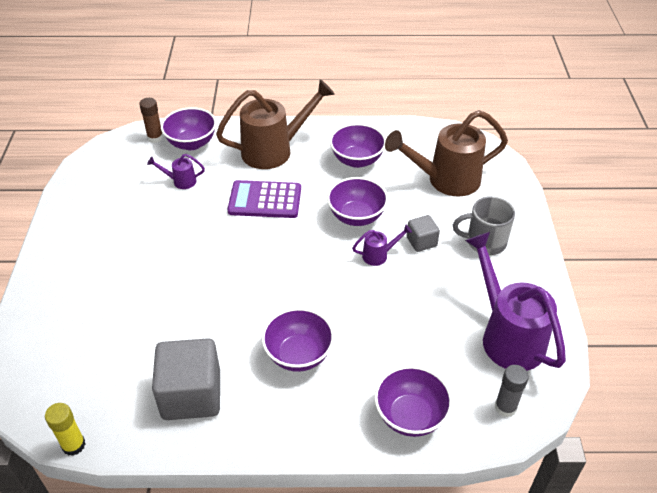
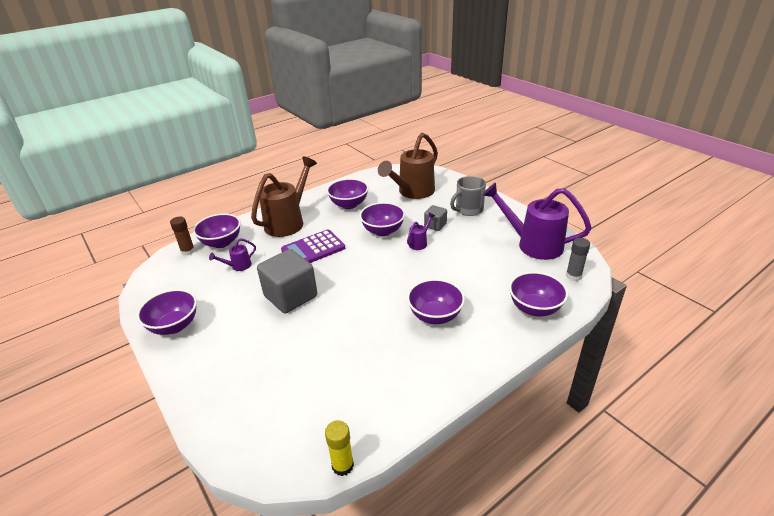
camera: 35 degrees left, 10 degrees down
grey cube [152,338,220,420] -> grey cube moved to [257,249,317,313]
none -> purple bowl [137,289,197,335]

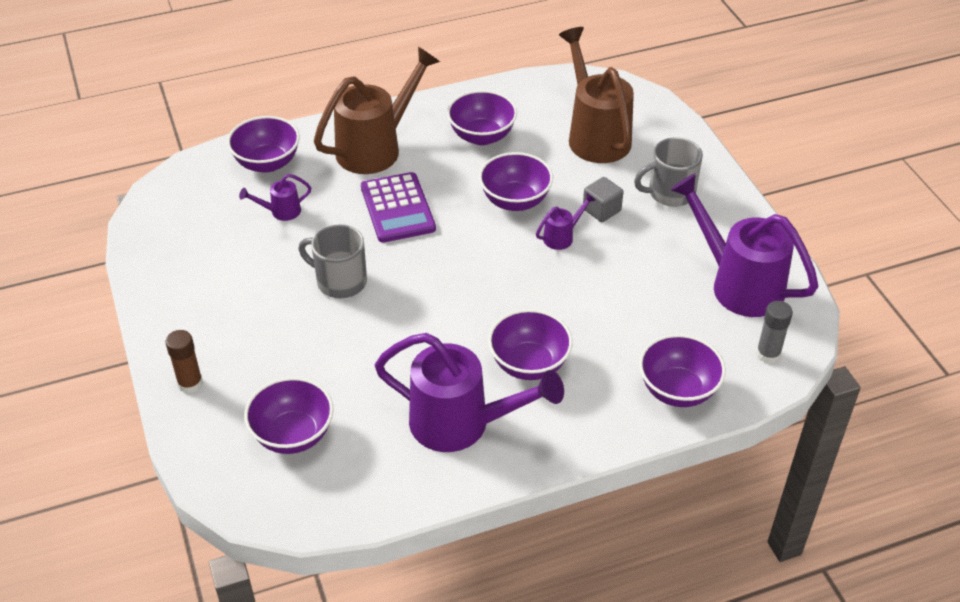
camera: 15 degrees right, 10 degrees up
purple bowl [137,289,197,335] -> purple bowl moved to [244,377,334,454]
brown glue stick [170,216,195,256] -> brown glue stick moved to [166,330,203,393]
grey cube [257,249,317,313] -> grey mug [298,225,367,298]
purple calculator [281,230,345,263] -> purple calculator turned 90 degrees counterclockwise [361,172,436,243]
yellow glue stick [325,420,354,476] -> none
brown watering can [378,133,438,199] -> brown watering can turned 105 degrees clockwise [559,27,634,163]
none -> purple watering can [375,333,564,452]

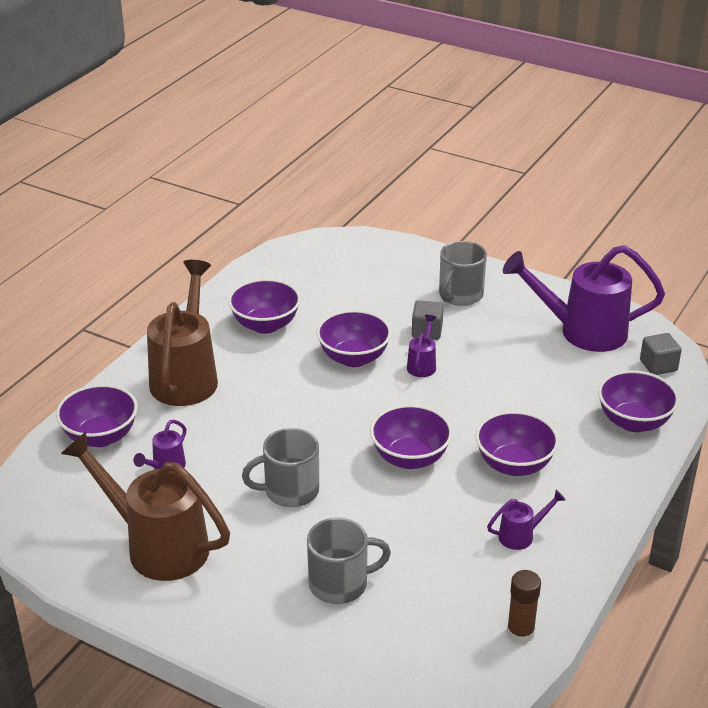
camera: 40 degrees left, 10 degrees down
brown glue stick [166,330,203,393] -> brown glue stick moved to [507,570,541,644]
purple bowl [244,377,334,454] -> purple bowl moved to [370,404,453,469]
purple calculator [361,172,436,243] -> none
purple watering can [375,333,564,452] -> purple watering can [487,490,566,550], size x0.44
brown watering can [559,27,634,163] -> brown watering can moved to [61,432,230,581]
grey glue stick [756,301,793,364] -> grey cube [640,333,682,375]
none -> grey mug [307,518,391,604]

